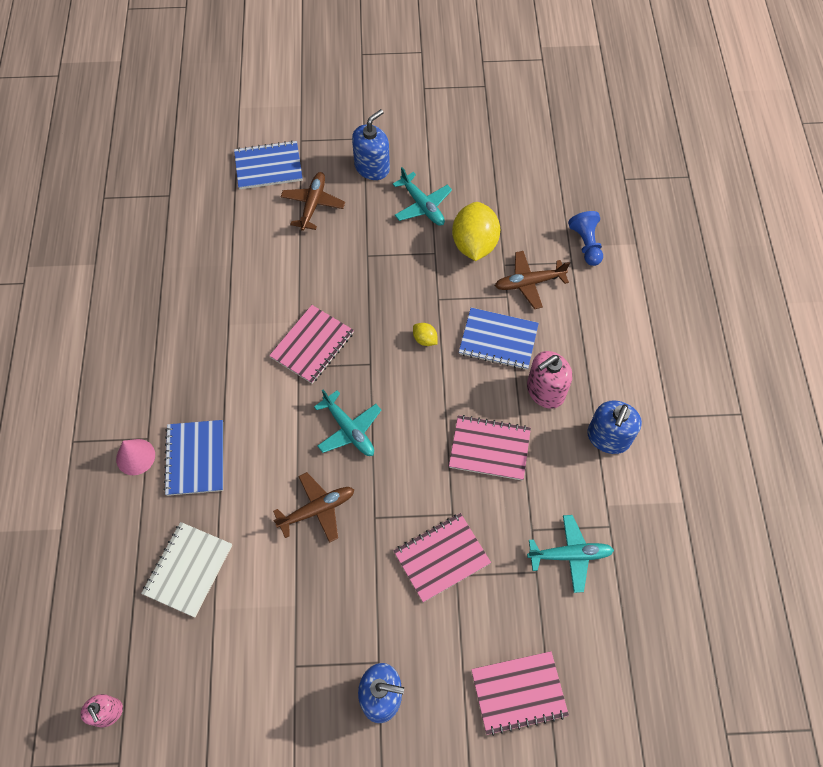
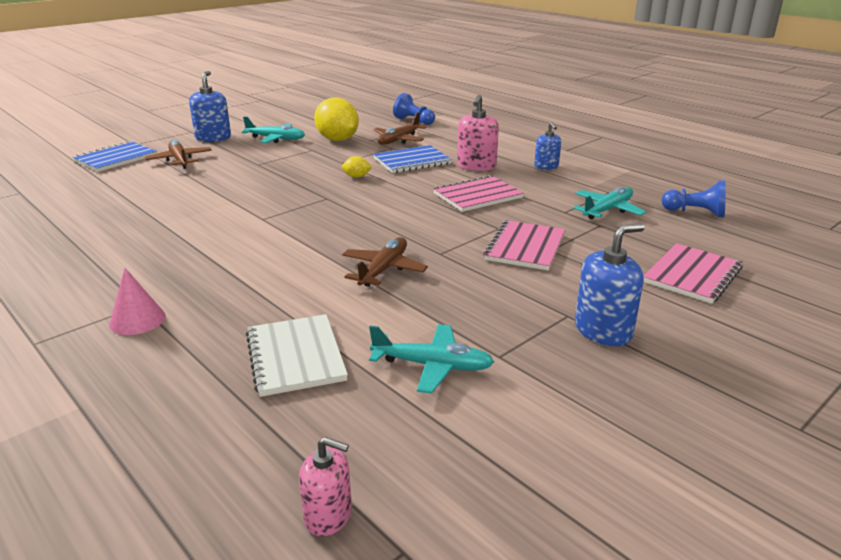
camera: 40 degrees left, 35 degrees down
blue notebook [164,420,223,496] -> none
pink notebook [269,305,354,384] -> none
turquoise plane [314,390,381,456] -> turquoise plane moved to [369,324,494,394]
blue soap dispenser [587,401,642,454] -> blue soap dispenser [534,122,561,170], size x0.63
none -> blue pawn [661,180,726,217]

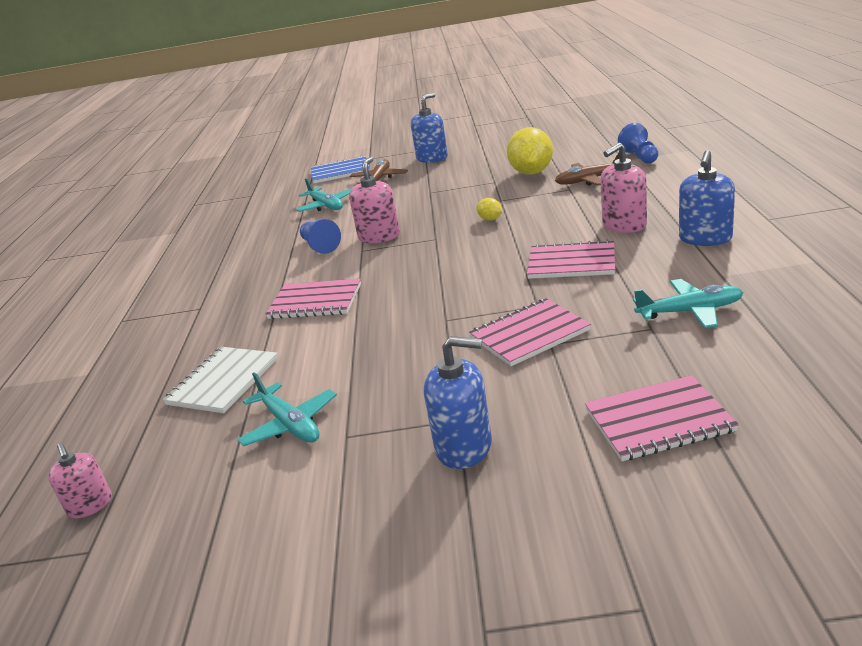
camera: 45 degrees right, 0 degrees up
pink cone [109,268,166,335] -> none
turquoise plane [242,117,305,143] -> turquoise plane moved to [296,178,351,212]
brown plane [342,237,428,287] -> none
blue notebook [373,145,452,173] -> none
blue soap dispenser [534,122,561,170] -> blue soap dispenser [679,150,735,246], size x1.58
blue pawn [661,180,726,217] -> blue pawn moved to [300,219,341,254]
none -> pink notebook [265,279,361,319]
none -> pink soap dispenser [349,157,400,243]

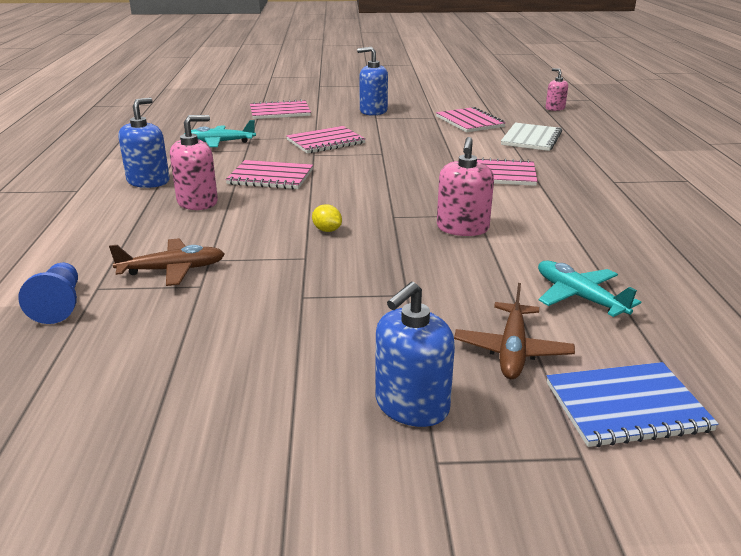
camera: 175 degrees right, 0 degrees up
turquoise plane [237,372,337,446] -> pink notebook [436,107,506,132]
blue pawn [300,219,341,254] -> none
yellow lemon [507,127,553,175] -> none

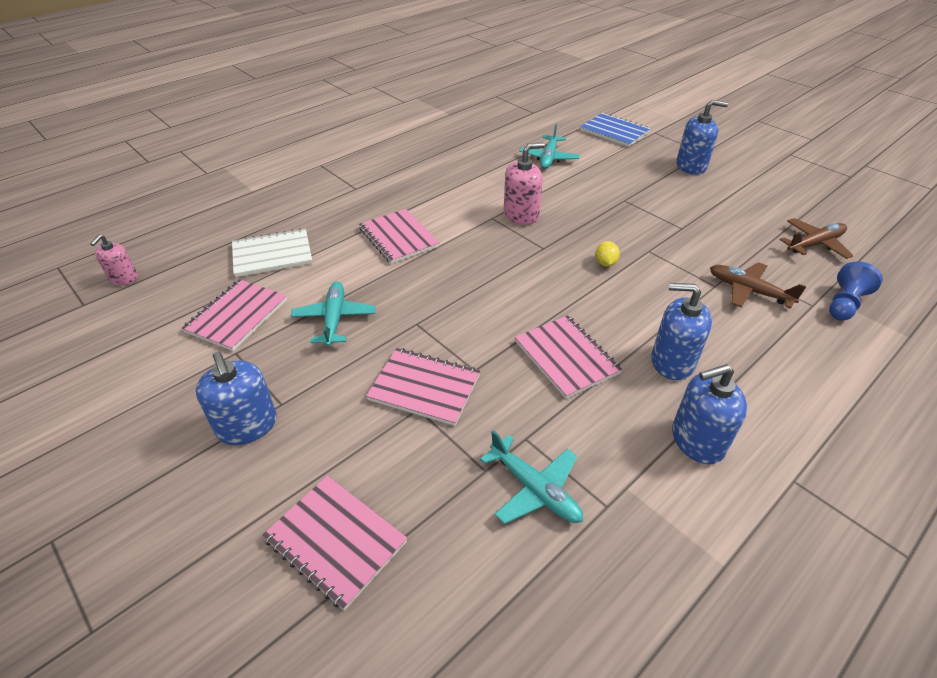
camera: 130 degrees left, 15 degrees up
pink soap dispenser [170,115,218,210] -> blue soap dispenser [651,283,712,380]
brown plane [454,283,575,379] -> brown plane moved to [780,218,854,259]
none -> turquoise plane [291,281,376,347]

